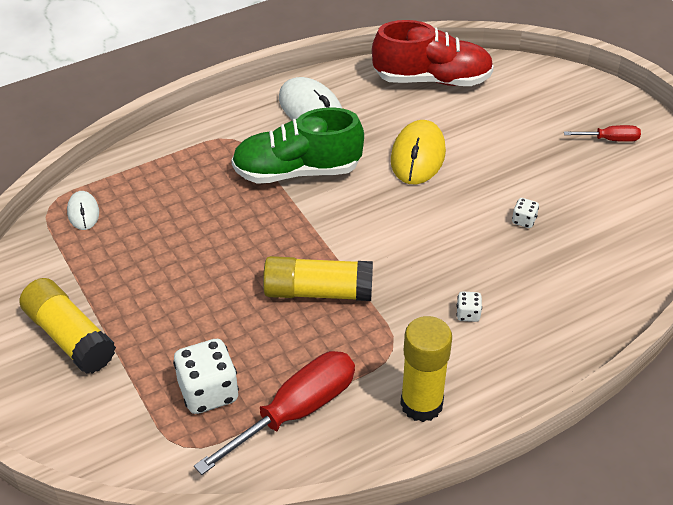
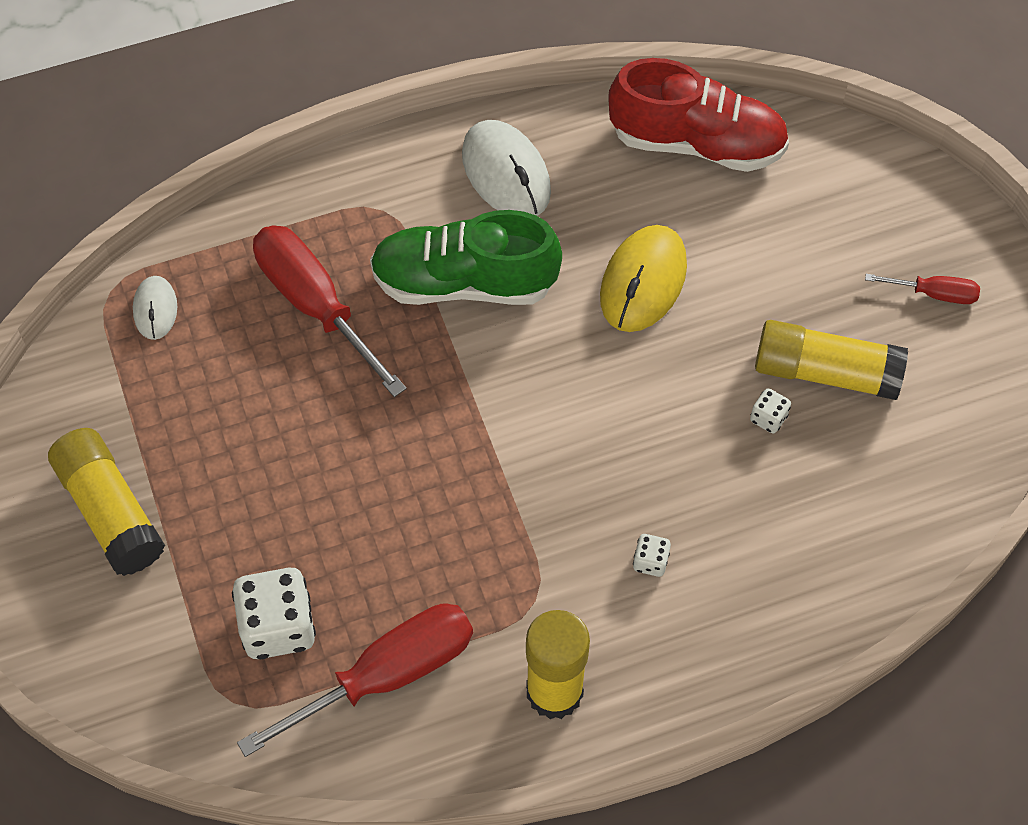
camera: 10 degrees right, 15 degrees up
yellow glue stick [263,256,373,301] -> yellow glue stick moved to [755,320,908,400]
none -> red screwdriver [253,225,407,397]

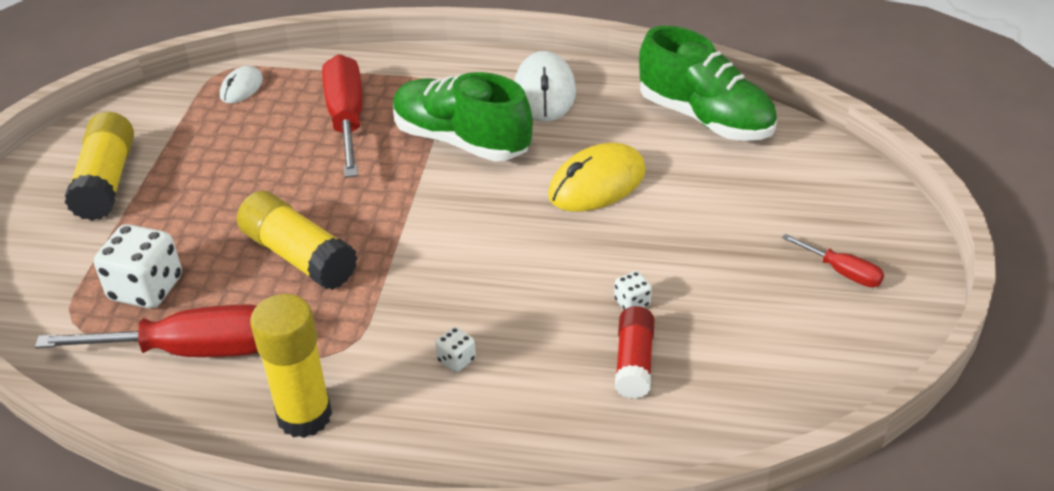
camera: 30 degrees right, 20 degrees down
red shoe [608,58,789,172] -> green shoe [639,26,777,141]
yellow glue stick [755,320,908,400] -> yellow glue stick moved to [237,191,358,290]
none -> red glue stick [615,306,655,399]

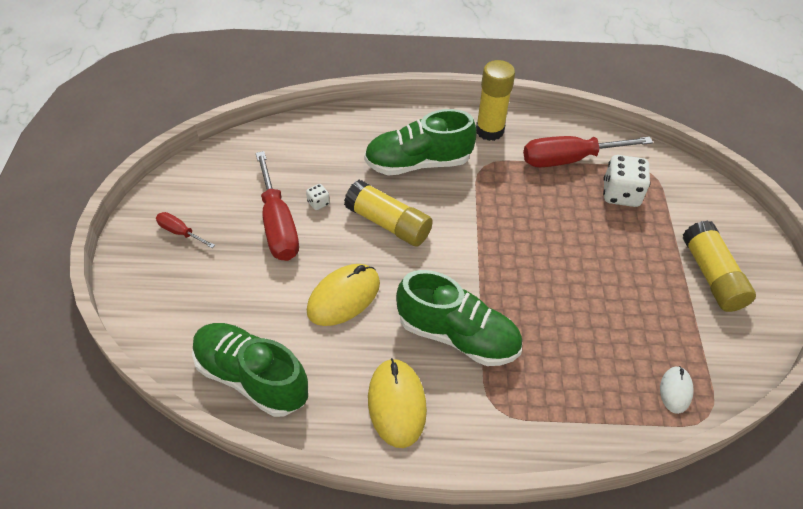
camera: 170 degrees right, 10 degrees up
yellow glue stick [237,191,358,290] -> yellow glue stick moved to [344,180,433,246]
red screwdriver [322,54,362,178] -> red screwdriver moved to [256,151,299,261]
white dice [435,327,476,372] -> green shoe [364,109,476,175]
white mouse [515,51,576,122] -> yellow mouse [368,358,427,448]
red glue stick [615,306,655,399] -> none

